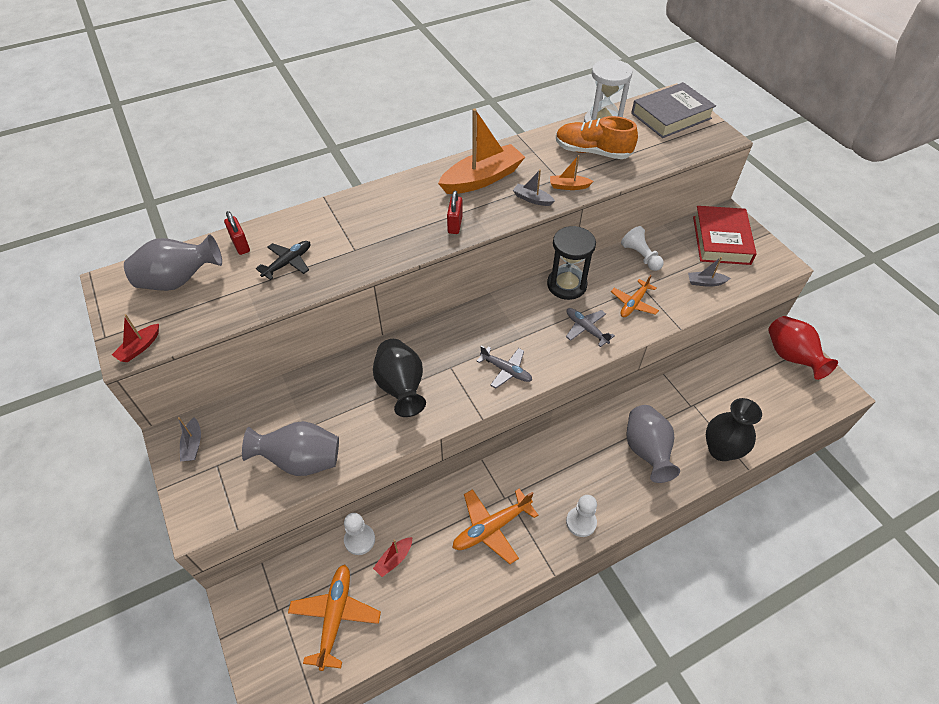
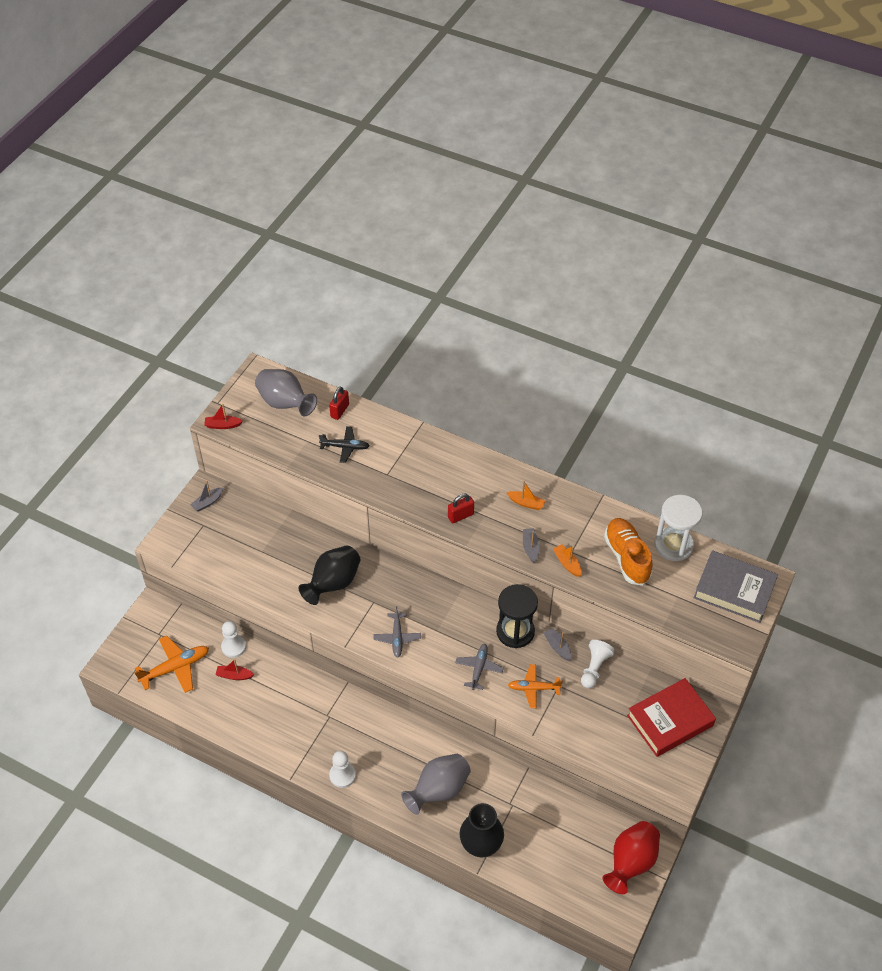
camera: 55 degrees right, 0 degrees up
grey vase [242,421,339,476] -> none
orange boat [438,109,525,194] -> orange boat [507,481,545,510], size x0.45
orange plane [453,489,538,564] -> none
grey boat [688,257,731,287] -> grey boat moved to [544,628,572,661]

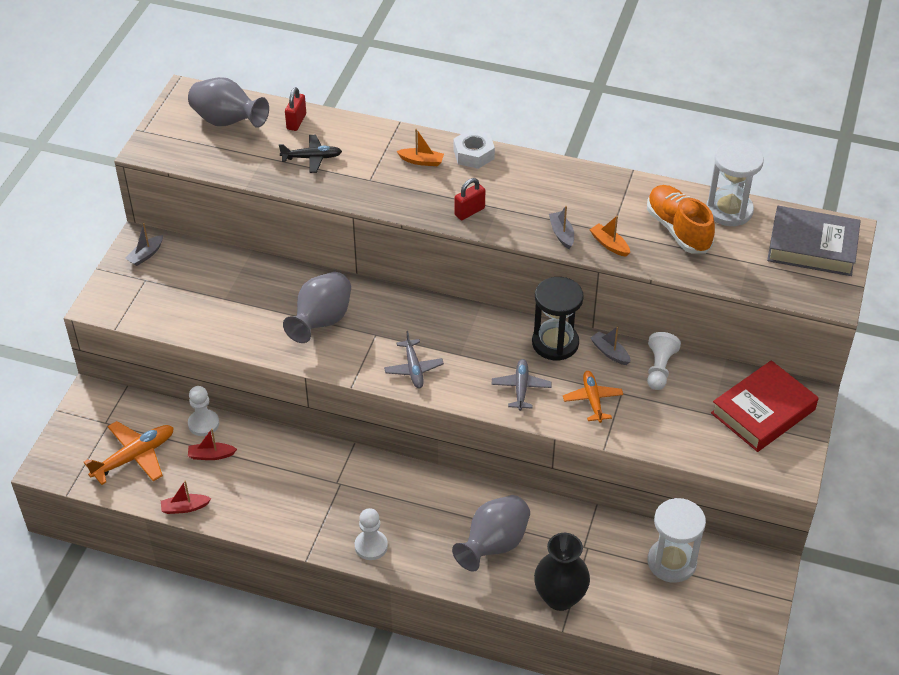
camera: 10 degrees left, 5 degrees down
red boat [204,404,243,429] -> red boat moved to [161,481,211,514]
black vase [299,546,360,605] -> grey vase [283,272,351,343]
orange boat [507,481,545,510] -> orange boat moved to [397,129,444,166]
orange plane [508,664,563,708] -> orange plane turned 90 degrees clockwise [563,371,623,423]
red vase [602,821,660,894] -> none
none -> white nut [453,129,495,169]
none -> white hourglass [647,498,706,583]

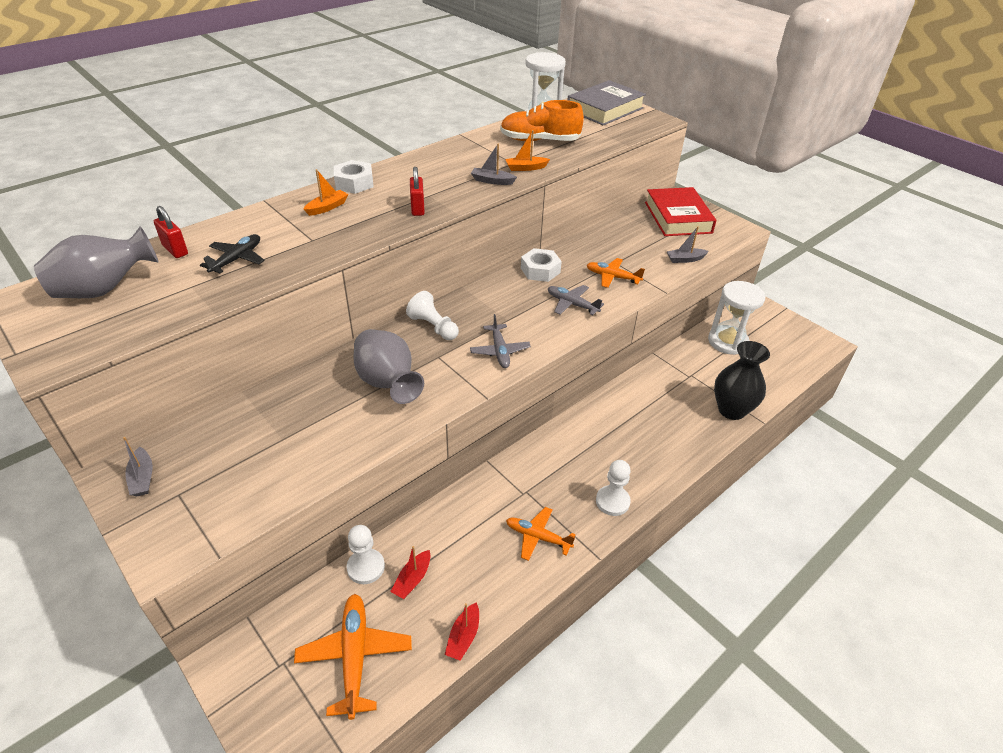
camera: 60 degrees left, 5 degrees down
grey plane [384,331,444,388] -> grey plane turned 60 degrees clockwise [470,314,531,368]
grey vase [452,495,530,572] -> none
black hourglass [532,277,584,361] -> white nut [521,248,562,282]
grey boat [590,326,631,365] -> grey boat moved to [667,226,709,263]
white pawn [647,332,681,390] -> white pawn moved to [406,291,459,340]
none -> orange plane [506,507,576,561]

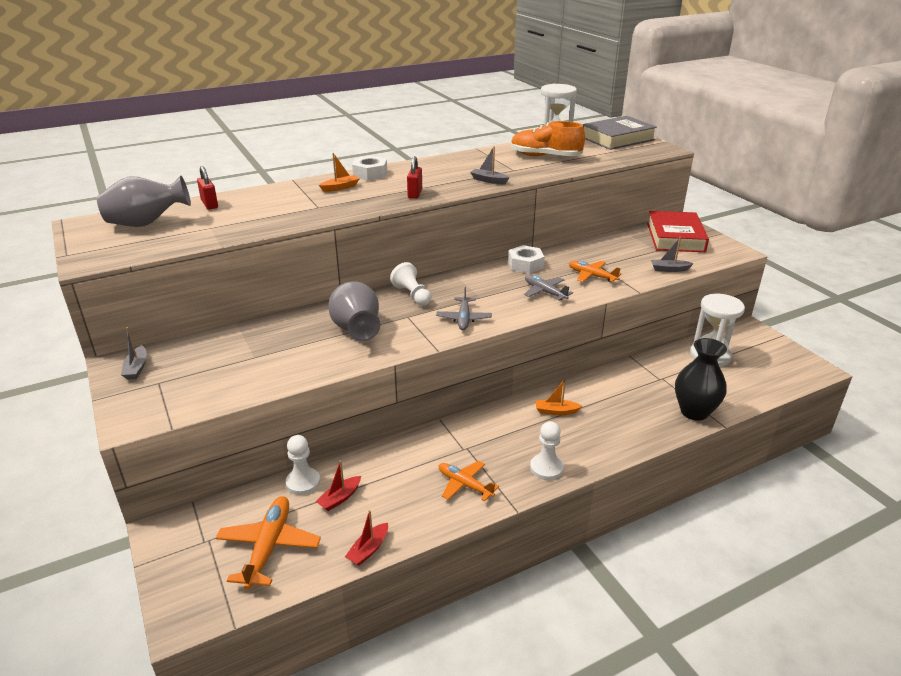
camera: 15 degrees right, 10 degrees down
black plane [200,234,265,274] -> none
orange boat [505,130,550,171] -> orange boat moved to [536,379,582,415]

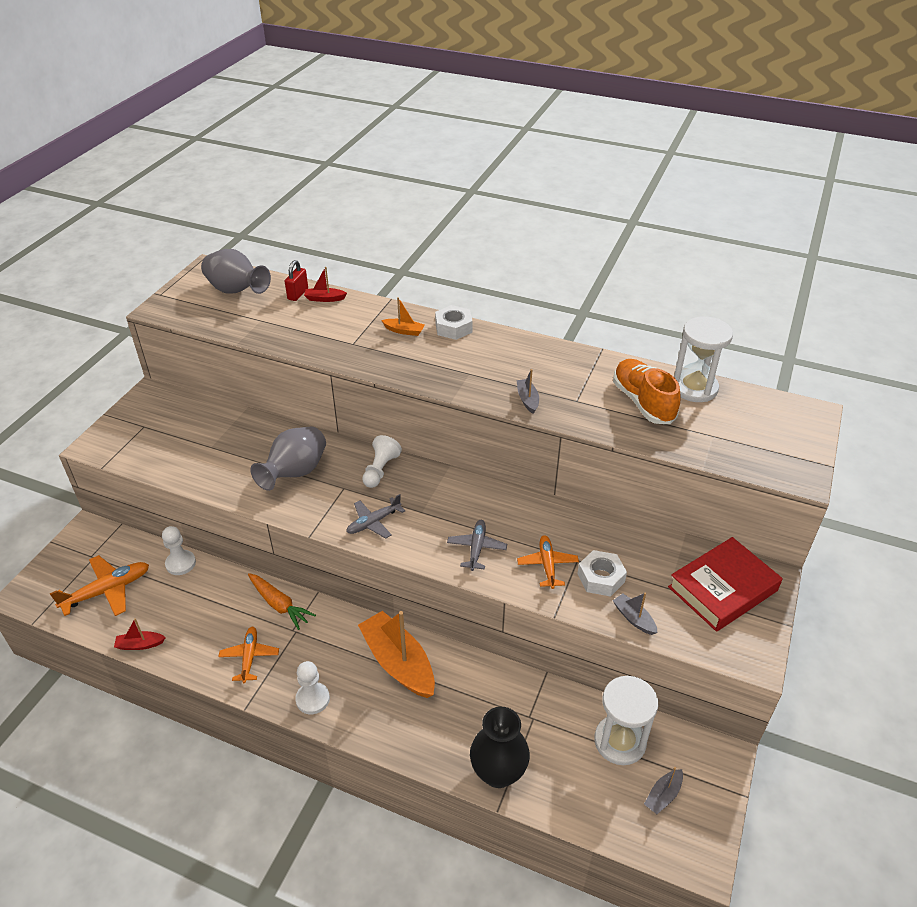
camera: 50 degrees right, 10 degrees up
grey boat [121,327,147,380] -> grey boat moved to [644,767,683,814]
red boat [315,460,361,511] -> red boat moved to [304,267,347,302]
red padlock [407,156,422,199] -> none
white nut [508,245,544,274] -> white nut moved to [577,550,627,597]
orange boat [536,379,582,415] -> orange boat [358,611,435,698], size x2.21
grey book [582,116,657,150] -> none
none -> orange carrot [248,573,316,630]

